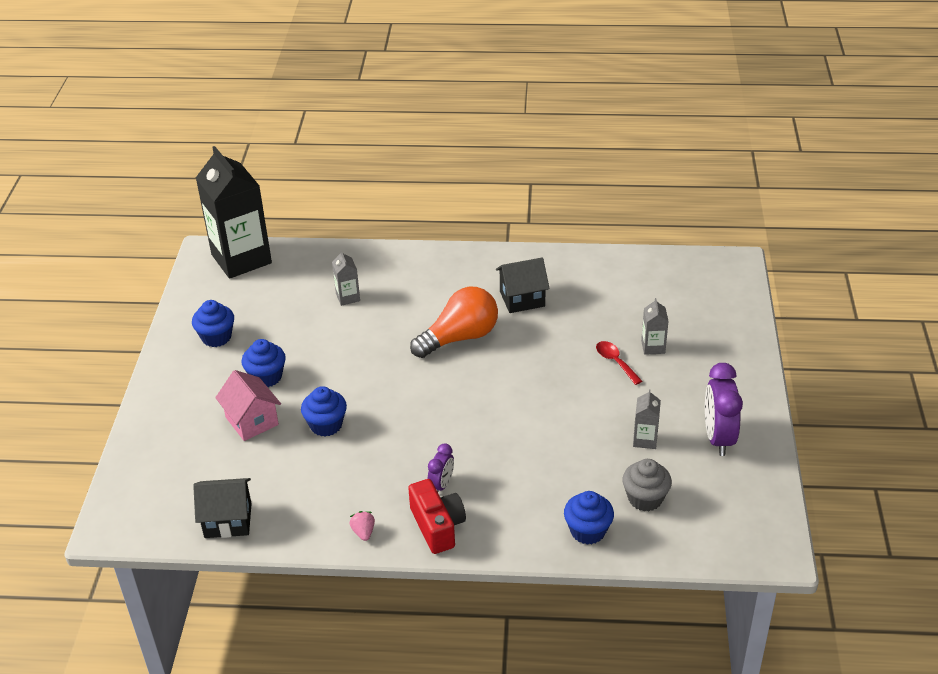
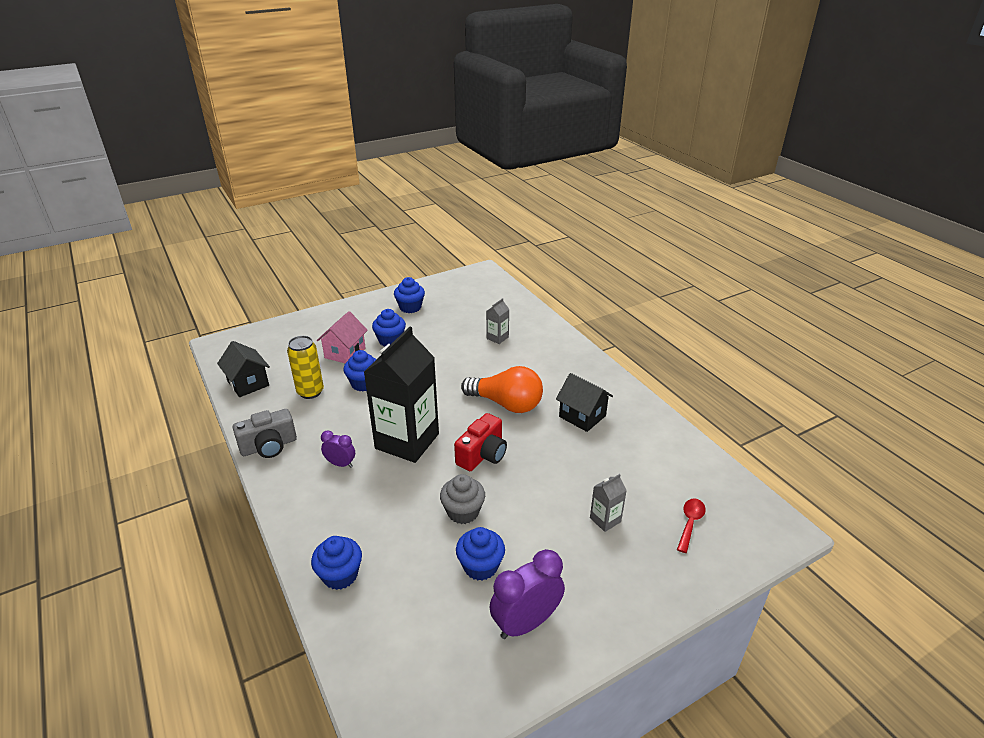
camera: 55 degrees right, 5 degrees down
black carton [196,146,272,279] -> black carton moved to [364,327,439,463]
pink strawberry [349,511,375,541] -> grey camera [232,409,297,458]
red camera [408,479,466,554] -> red camera moved to [454,413,507,471]
purple clock [428,443,454,492] -> purple clock turned 150 degrees counterclockwise [321,430,355,468]
red spoon [596,341,642,385] -> red spoon moved to [677,498,706,553]
grey cupcake [623,459,672,511] -> grey cupcake moved to [440,474,485,524]
grey carton [633,389,661,449] -> blue cupcake [456,527,505,581]
none -> yellow can [287,336,324,399]

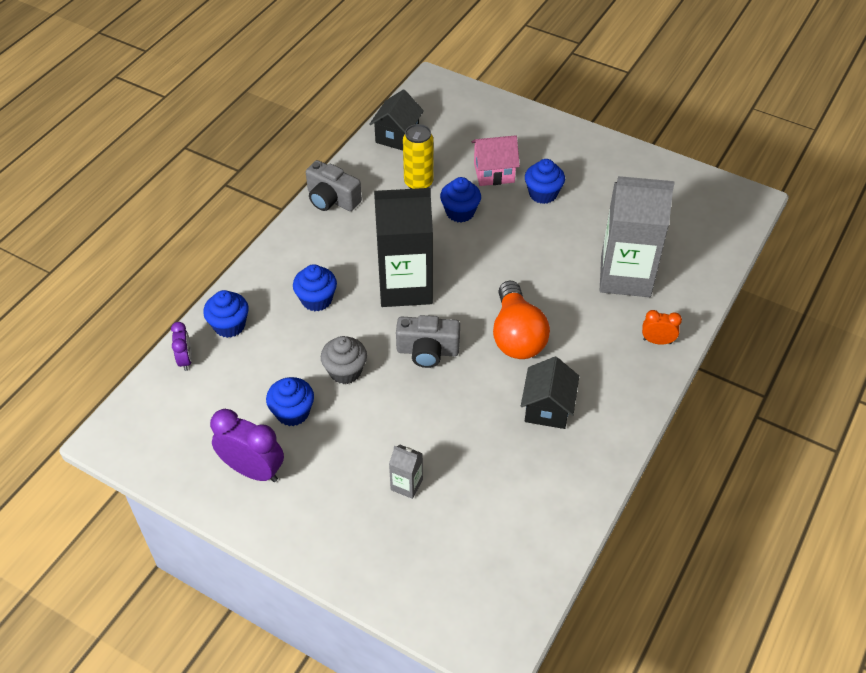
camera: 60 degrees right, 15 degrees up
purple clock [321,430,355,468] -> purple clock moved to [171,322,192,371]
blue cupcake [394,277,425,313] -> blue cupcake moved to [293,264,337,311]
red camera [454,413,507,471] -> grey camera [396,315,460,368]
grey carton [486,298,509,344] -> grey carton [600,176,675,297], size x2.39
red spoon [677,498,706,553] -> none
none -> orange clock [642,310,682,345]

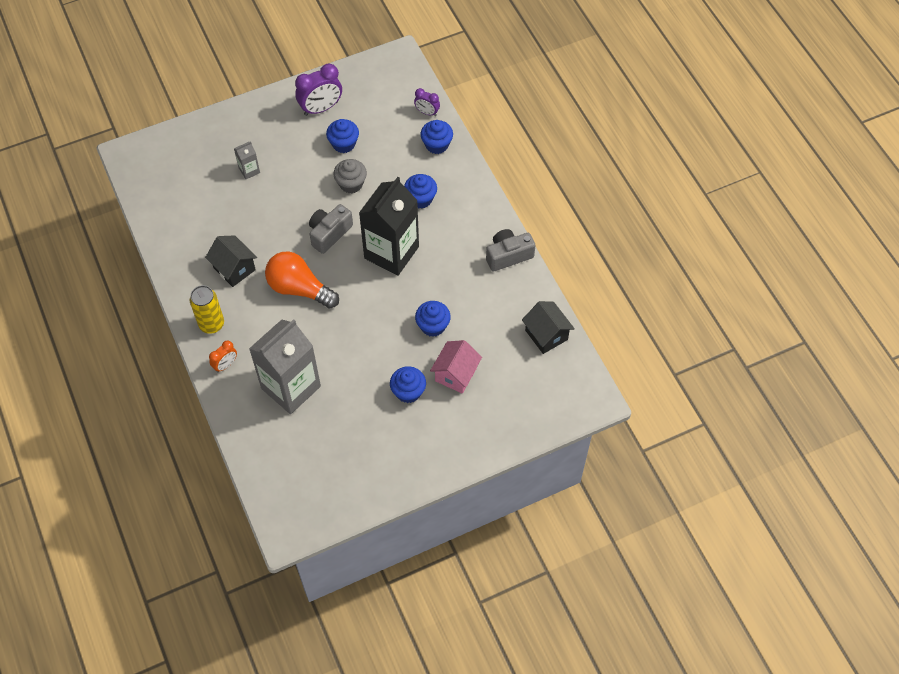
camera: 125 degrees right, 10 degrees up
yellow can [403,124,434,189] -> yellow can moved to [190,285,224,334]

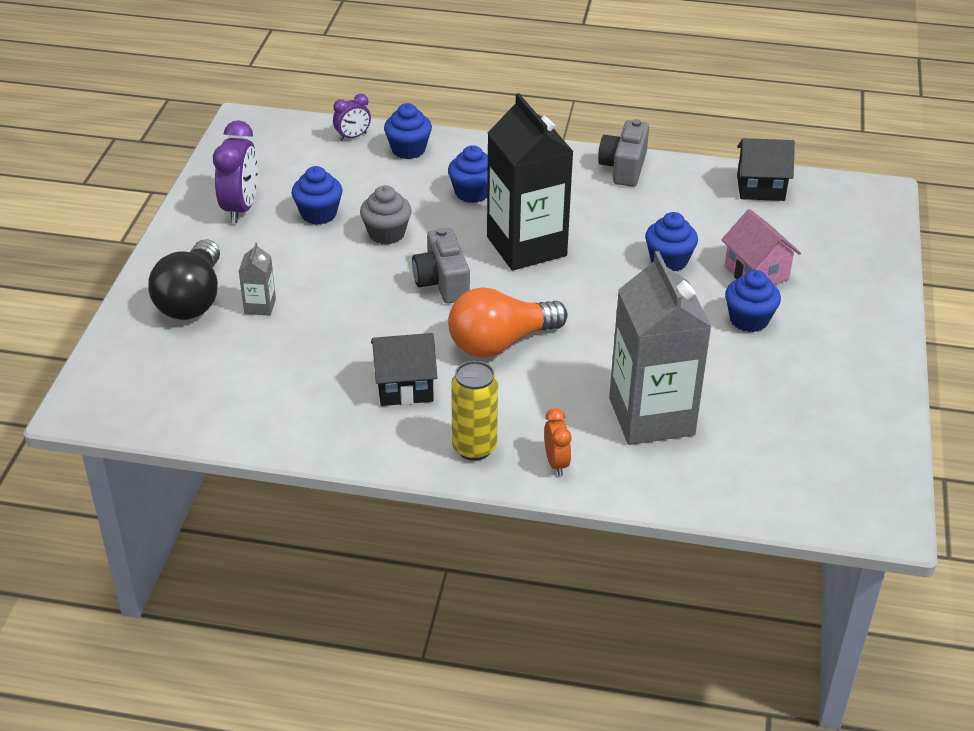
camera: 55 degrees left, 20 degrees down
none -> black light bulb [148,239,220,320]

